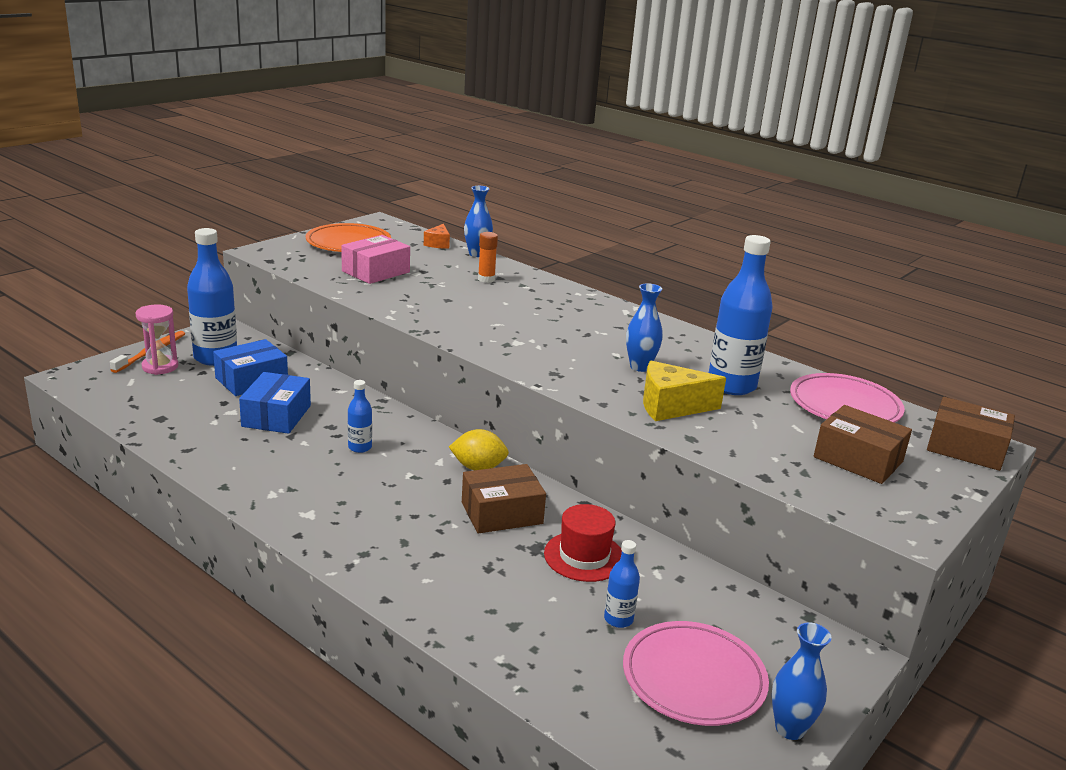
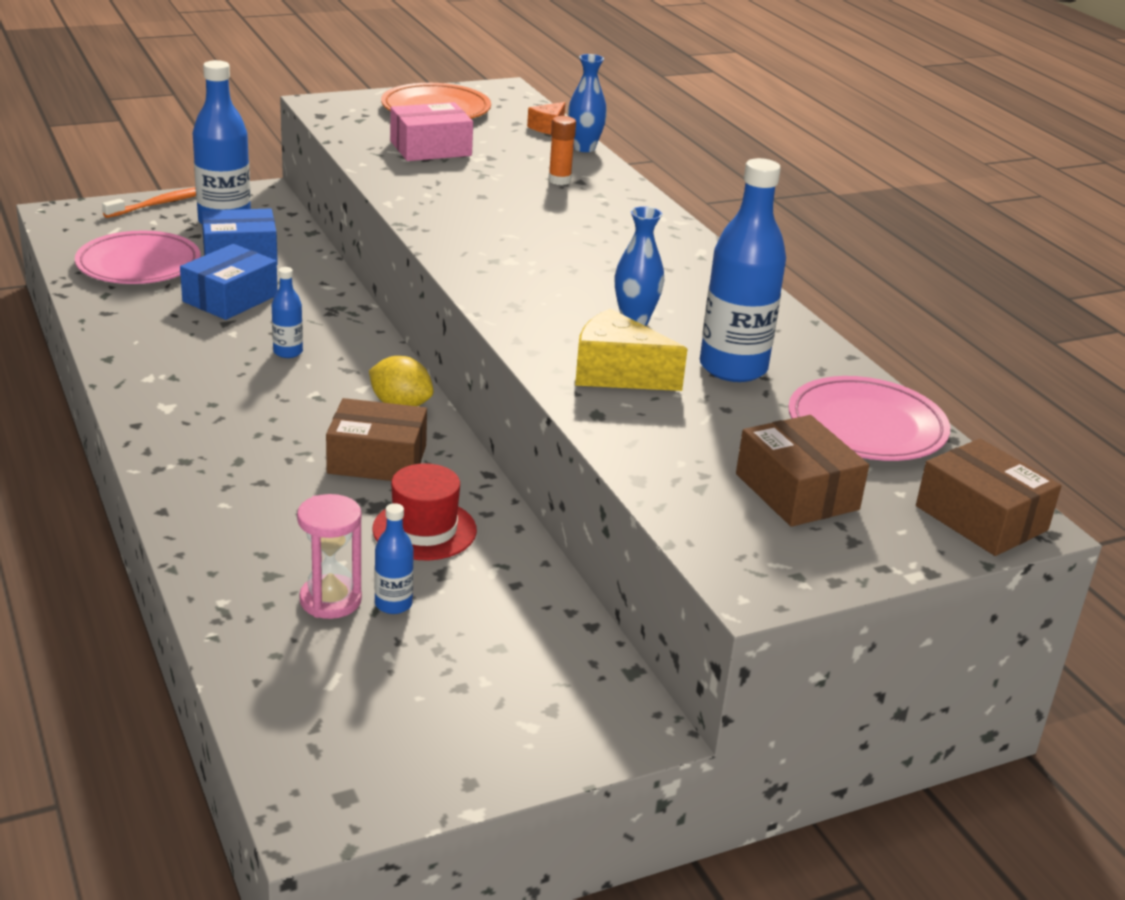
camera: 25 degrees right, 5 degrees up
pink hourglass [136,305,178,375] -> pink hourglass moved to [297,494,362,619]
pink plate [623,621,769,726] -> pink plate moved to [75,231,201,284]
blue vase [772,623,832,740] -> none

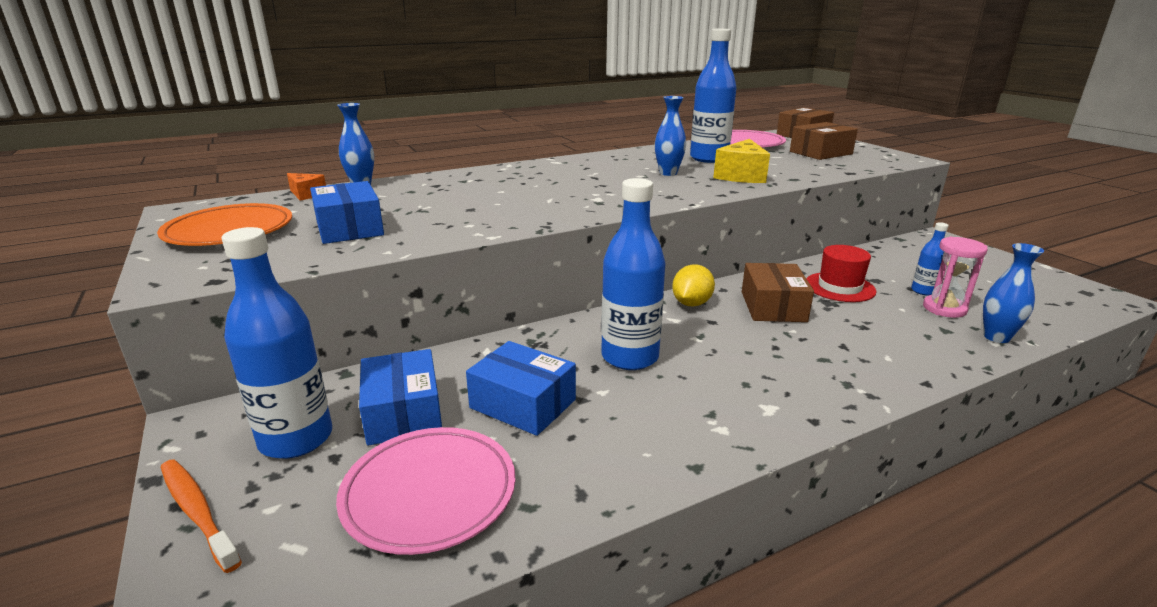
camera: 90 degrees left, 5 degrees down
blue bottle [272,267,303,358] -> blue bottle [601,178,666,370], size x2.07
pink box [390,102,473,161] -> blue box [310,181,384,244]
orange glue stick [548,116,576,185] -> none
none -> blue vase [983,243,1044,343]

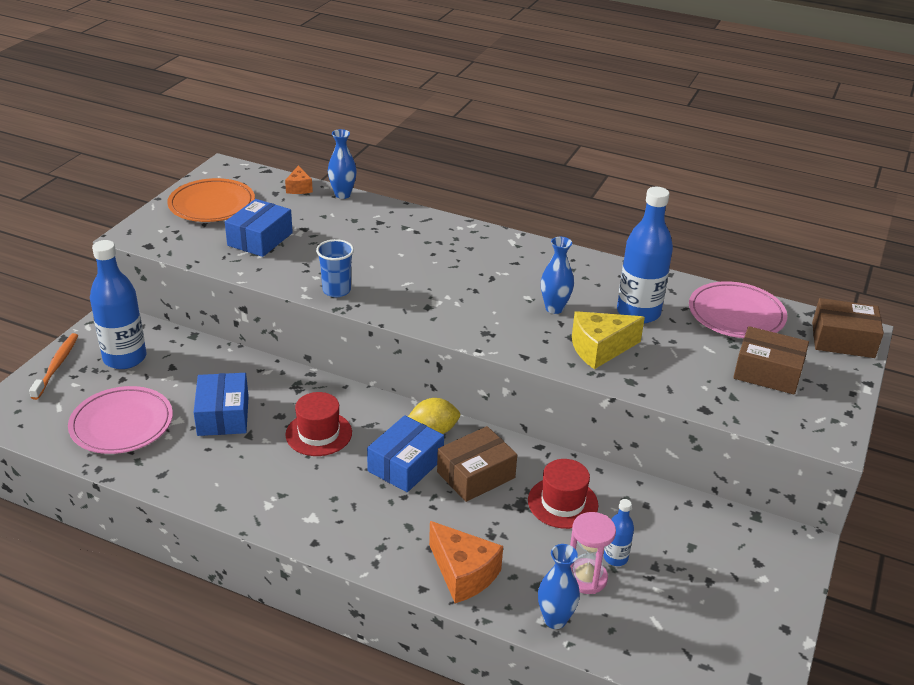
camera: 50 degrees right, 10 degrees up
blue box [359,349,442,445] -> blue box moved to [367,415,444,492]
blue bottle [601,178,666,370] -> red hat [285,392,352,456]
none -> blue cup [316,239,354,297]
none -> orange cheese [429,521,503,603]

